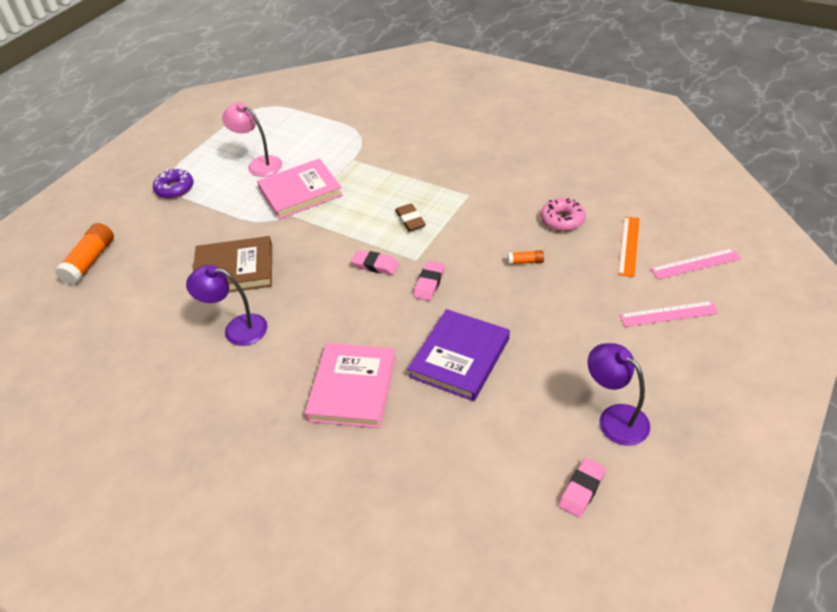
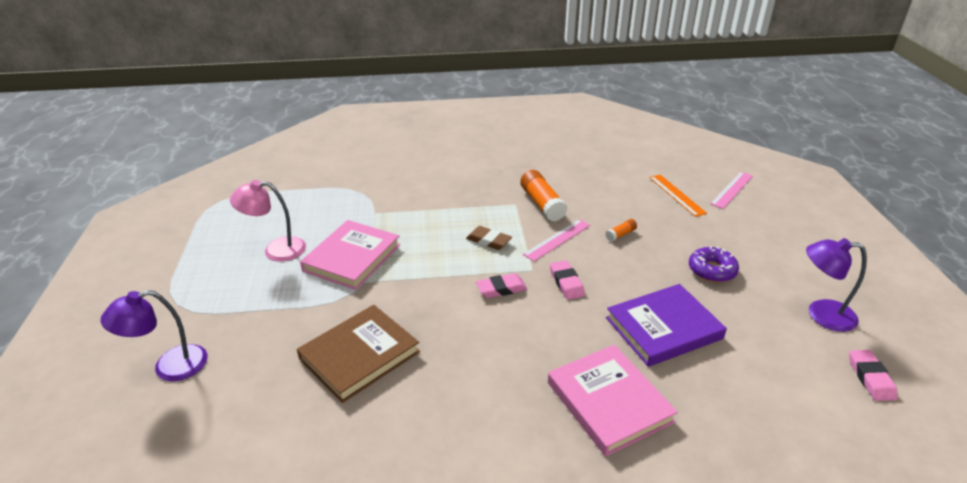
camera: 40 degrees left, 10 degrees down
orange glue stick [55,223,114,286] -> orange glue stick moved to [520,170,567,221]
purple donut [153,169,194,199] -> purple donut moved to [689,246,739,282]
purple lamp [186,265,268,346] -> purple lamp moved to [101,290,208,381]
purple book [408,309,510,401] -> purple book turned 75 degrees clockwise [606,284,727,367]
pink donut [541,198,586,231] -> none
pink ruler [620,301,718,327] -> pink ruler moved to [523,219,590,262]

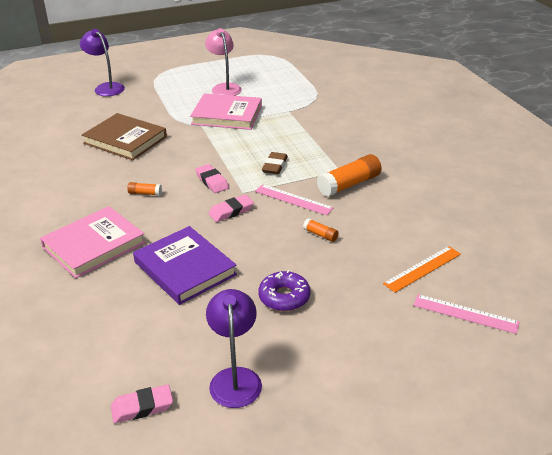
camera: 75 degrees right, 0 degrees up
none -> orange glue stick [127,182,162,196]

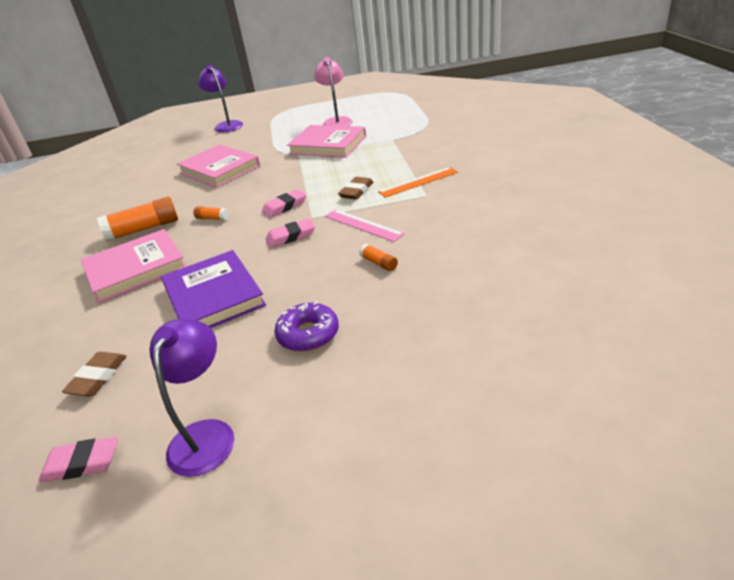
camera: 15 degrees right, 0 degrees up
brown book [82,113,167,160] -> pink book [177,144,260,187]
pink eraser [195,164,229,193] -> pink eraser turned 75 degrees clockwise [262,189,306,218]
orange glue stick [317,154,382,197] -> orange glue stick moved to [97,197,178,241]
orange ruler [383,246,461,293] -> orange ruler moved to [378,167,458,198]
pink ruler [413,294,520,334] -> none
none -> brown eraser [62,352,127,396]

